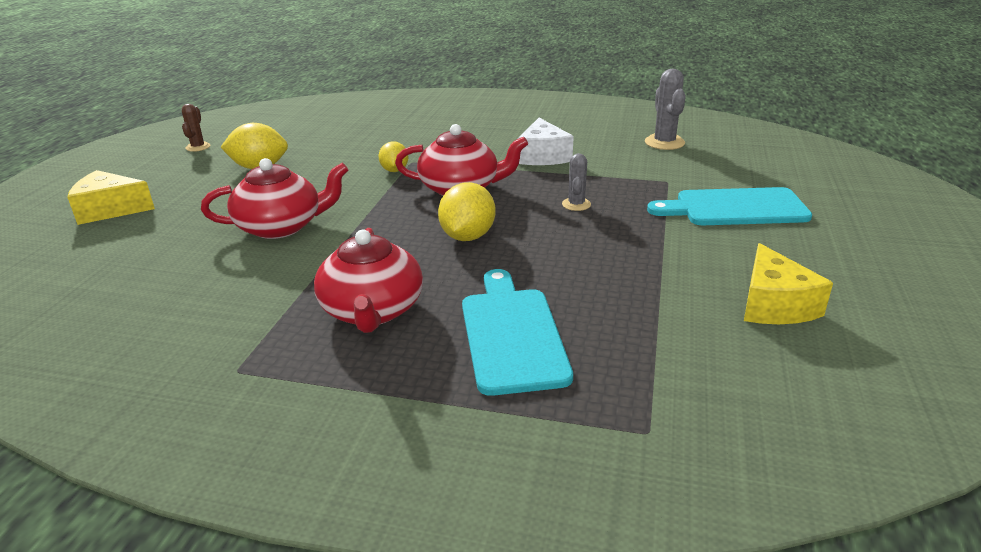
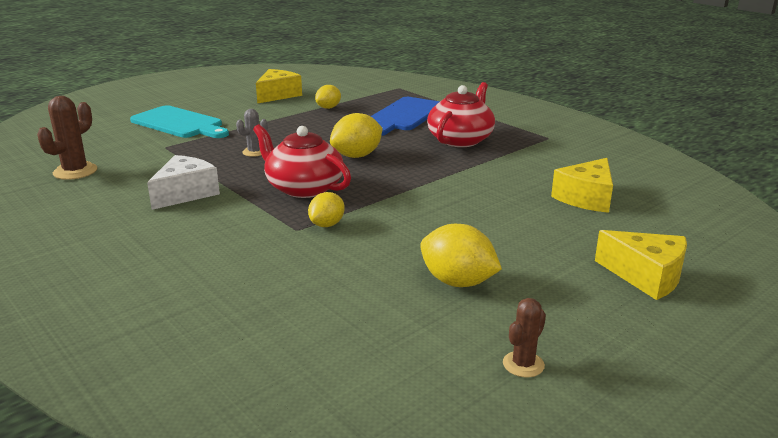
camera: 145 degrees left, 5 degrees down
red teapot [201,158,348,239] -> none
turquoise cutting board [462,269,573,396] -> blue cutting board [371,97,440,136]
grey cactus [645,69,686,150] -> brown cactus [37,96,97,180]
none -> yellow lemon [315,85,341,109]
none -> yellow cheese [551,158,613,213]

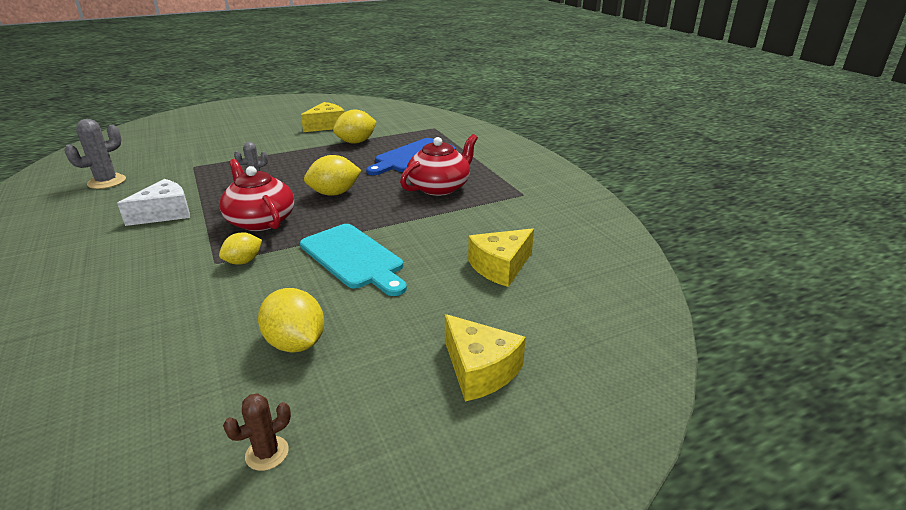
camera: 15 degrees right, 5 degrees up
brown cactus [37,96,97,180] -> grey cactus [64,119,126,189]
turquoise cutting board [130,105,229,138] -> turquoise cutting board moved to [300,224,407,296]
yellow lemon [315,85,341,109] -> yellow lemon [333,109,376,144], size x1.57

